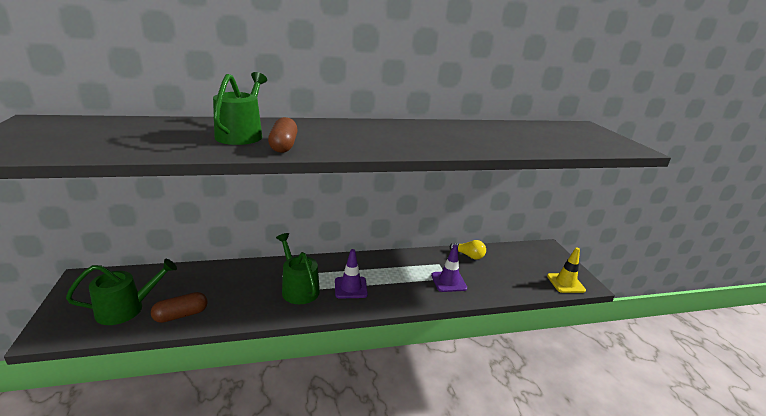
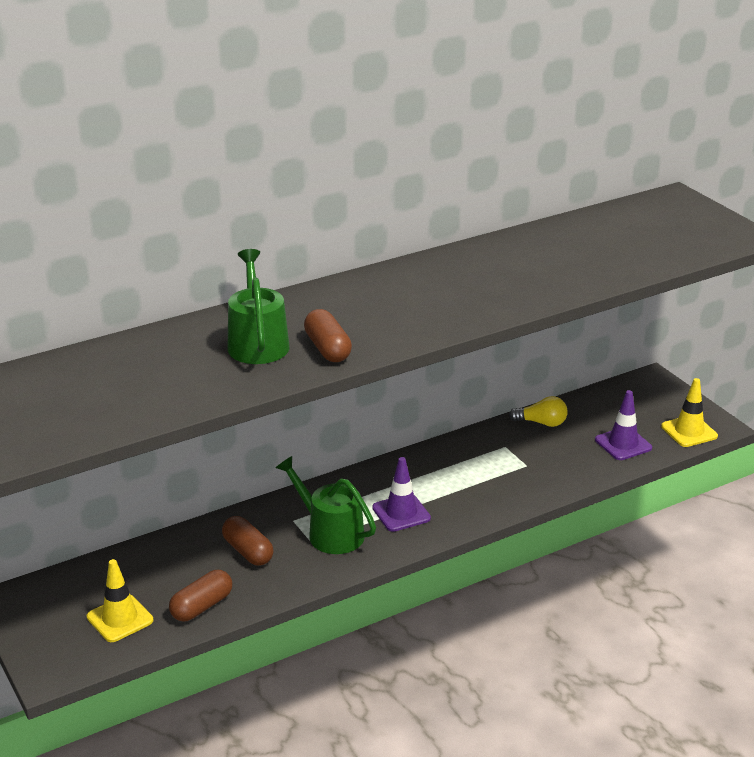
camera: 15 degrees left, 5 degrees up
green watering can [66,259,177,325] -> yellow traffic cone [87,559,153,642]
purple traffic cone [431,245,467,292] -> purple traffic cone moved to [595,390,652,460]
none -> brown capsule [222,516,274,566]

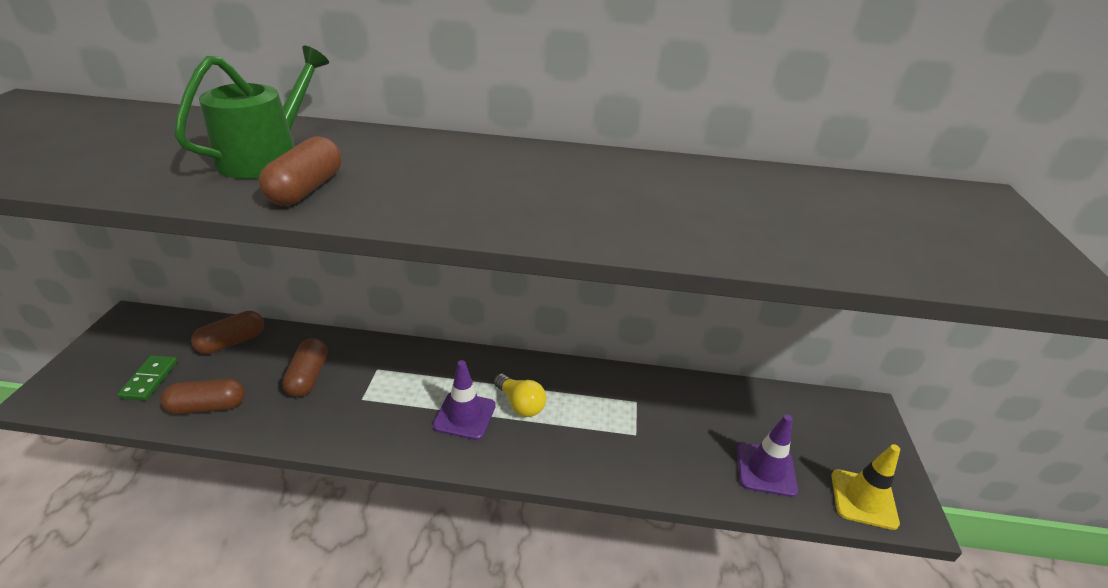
camera: 35 degrees right, 5 degrees up
yellow traffic cone [87,559,153,642] -> green domino [117,355,178,401]
green watering can [276,456,376,554] -> none
yellow light bulb [509,396,568,427] -> yellow light bulb moved to [494,374,546,417]
none -> brown capsule [191,311,264,354]

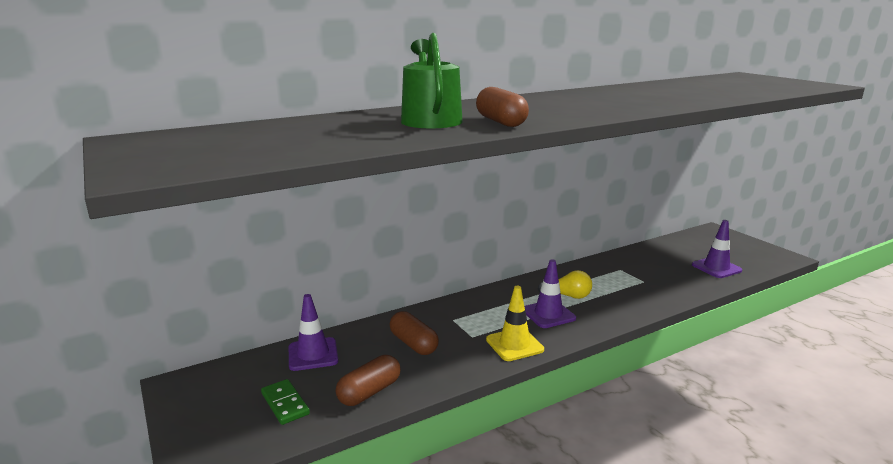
camera: 35 degrees left, 15 degrees down
brown capsule [191,311,264,354] -> purple traffic cone [289,294,338,371]
yellow traffic cone [831,444,900,530] -> yellow traffic cone moved to [486,286,544,361]

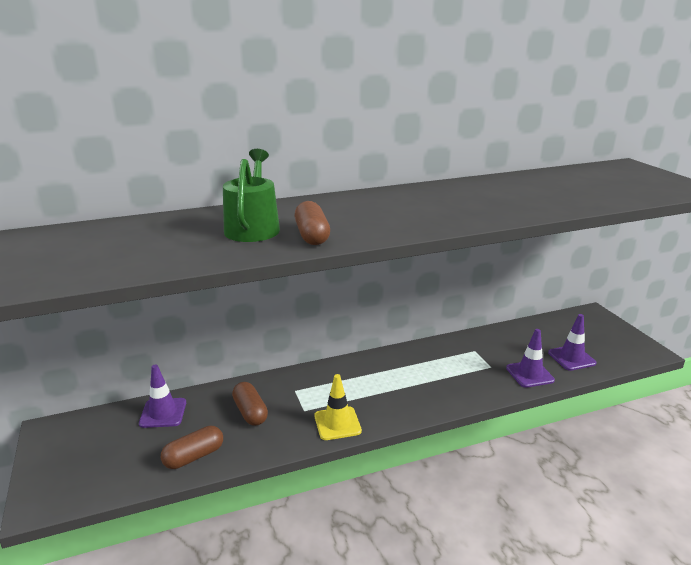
camera: 10 degrees right, 5 degrees up
green domino [261,379,310,425] -> none
purple traffic cone [524,259,576,328] -> purple traffic cone moved to [506,329,555,388]
yellow light bulb [538,270,592,299] -> none

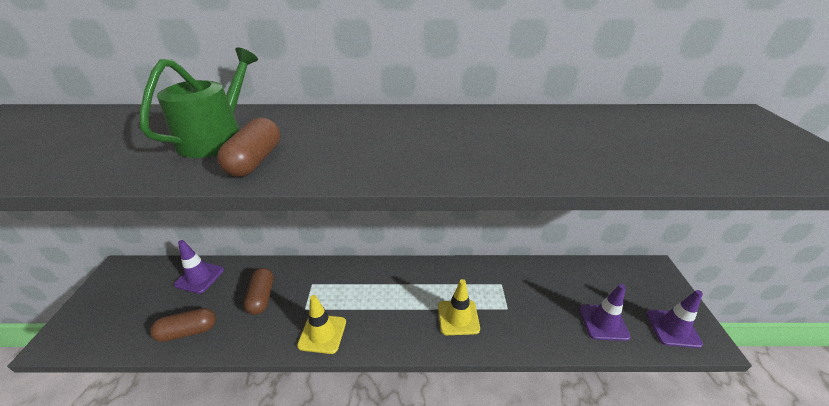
camera: 20 degrees right, 10 degrees up
purple traffic cone [506,329,555,388] -> purple traffic cone moved to [646,290,703,348]
none -> yellow traffic cone [438,279,480,335]

